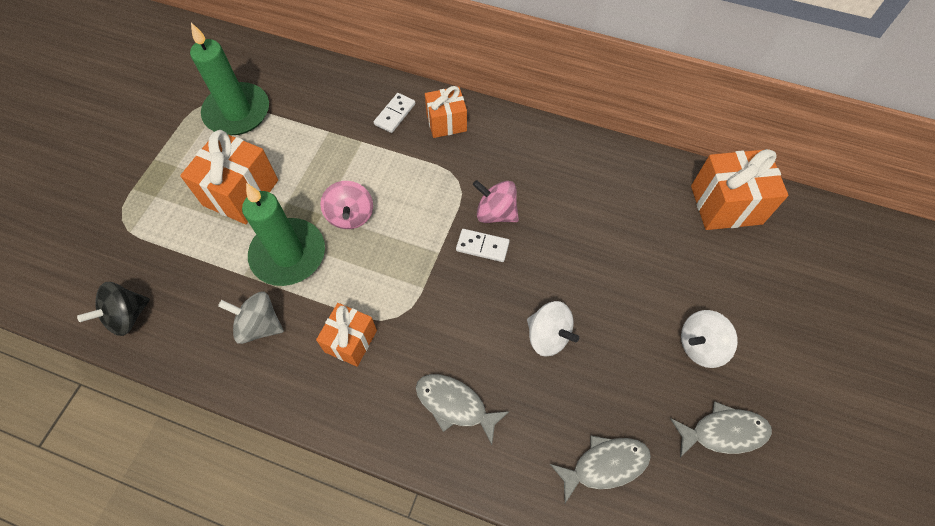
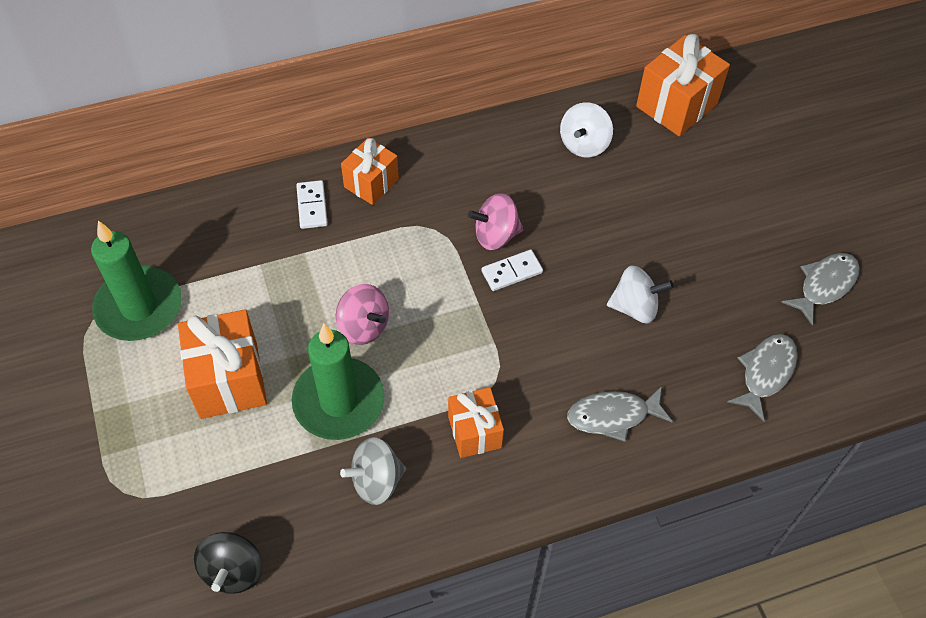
camera: 40 degrees left, 5 degrees down
white spinning top [681,310,738,368] -> white spinning top moved to [560,102,613,158]

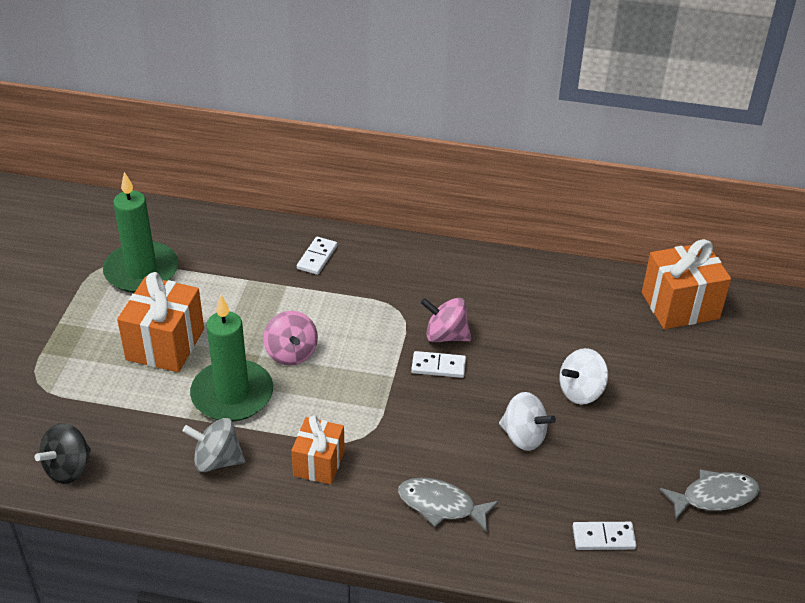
camera: 30 degrees right, 15 degrees down
orange gift [341,138,399,205] -> none
white spinning top [560,102,613,158] -> white spinning top moved to [559,348,608,405]
grey fish [728,334,798,422] -> white domino [573,522,637,550]

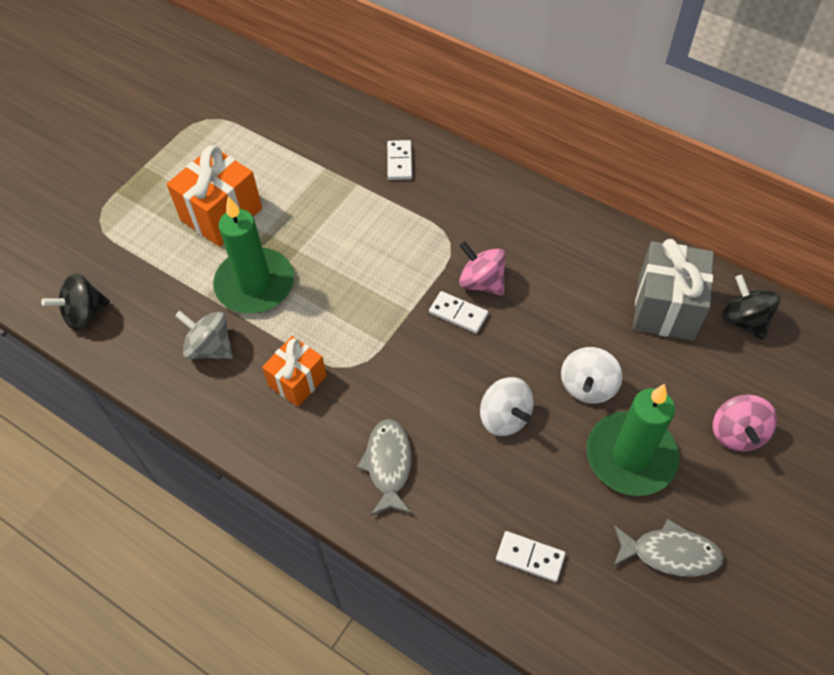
camera: 25 degrees right, 15 degrees up
green candle [103,172,179,293] -> green candle moved to [587,384,679,496]
pink spinning top [263,311,318,365] -> pink spinning top moved to [713,394,777,451]
white domino [297,237,337,275] -> white domino turned 45 degrees counterclockwise [387,140,412,180]
grey fish [398,478,499,532] -> grey fish turned 45 degrees clockwise [357,419,412,516]
white spinning top [559,348,608,405] -> white spinning top turned 60 degrees counterclockwise [561,347,622,404]
orange gift [642,239,731,329] -> black spinning top [722,275,780,340]
none -> grey gift [633,239,714,341]

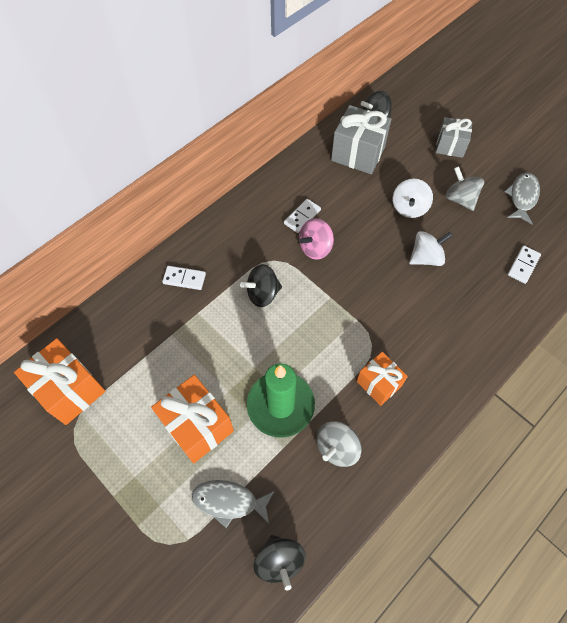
camera: 80 degrees left, 5 degrees up
grey fish [357,419,412,516] -> grey fish moved to [192,480,274,528]
white domino [429,291,488,334] -> white domino moved to [284,199,321,233]
white spinning top [561,347,622,404] -> white spinning top turned 75 degrees clockwise [392,179,433,218]
green candle [587,384,679,496] -> grey spinning top [445,166,484,211]
pink spinning top [713,394,777,451] -> grey gift [436,117,472,158]
none -> orange gift [14,338,105,425]
none -> black spinning top [240,264,282,307]

